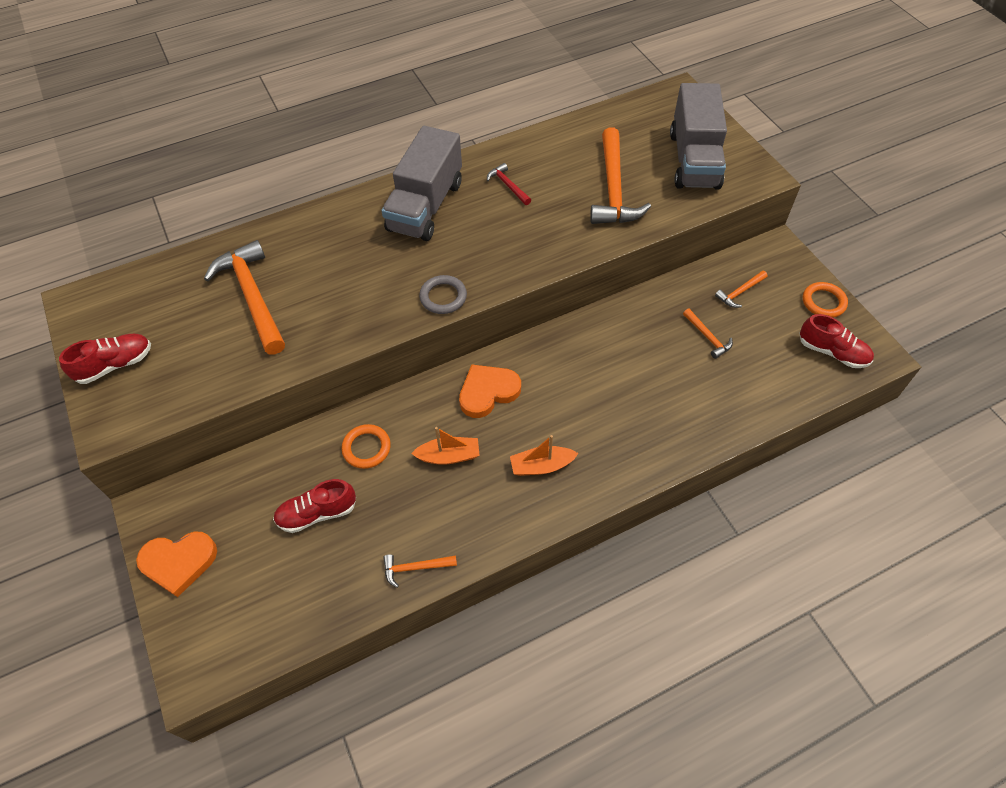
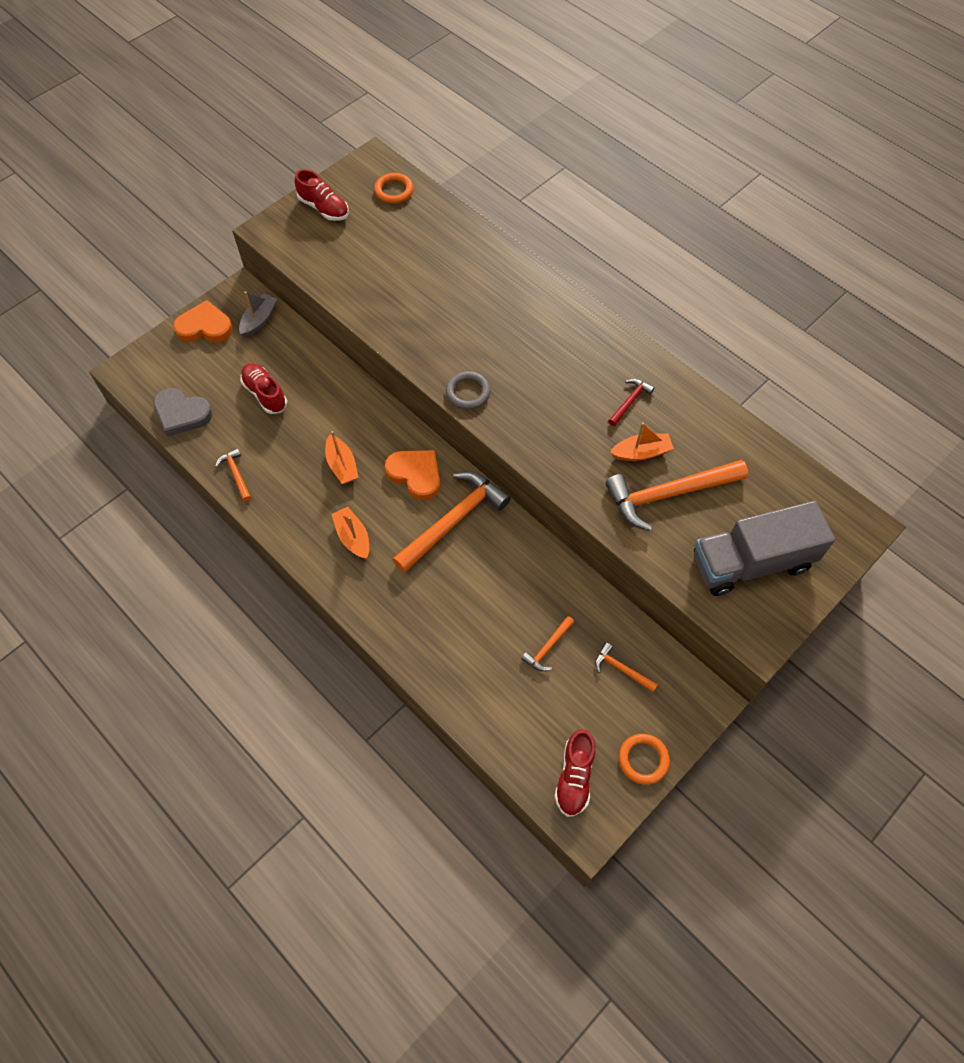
camera: 70 degrees right, 5 degrees up
orange heart [136,532,217,597] -> orange heart turned 120 degrees clockwise [174,300,233,342]
orange hammer [204,240,285,355] -> orange hammer moved to [392,472,511,573]
orange ring [341,424,391,469] -> orange ring moved to [374,173,414,204]
grey truck [381,126,462,241] -> none
none -> grey heart [153,388,212,436]
none -> grey boat [239,291,277,337]
none -> orange boat [610,422,674,461]

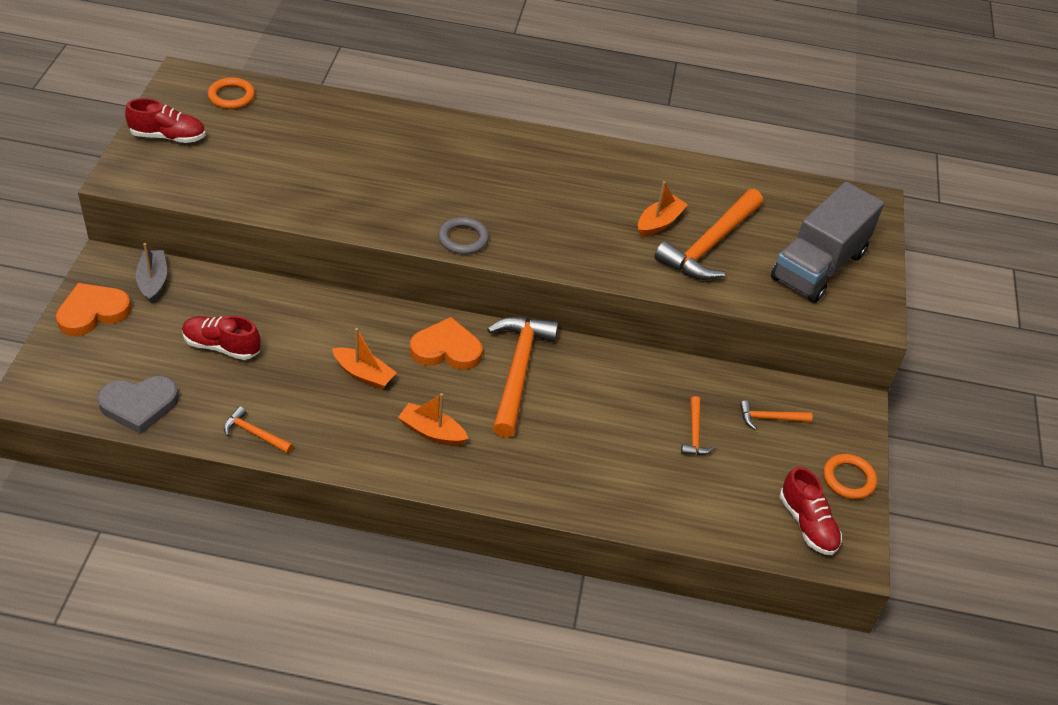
camera: 40 degrees left, 15 degrees down
red hammer [608,379,655,426] -> none

